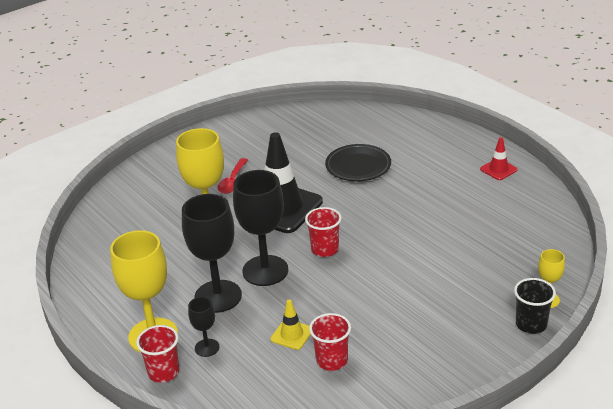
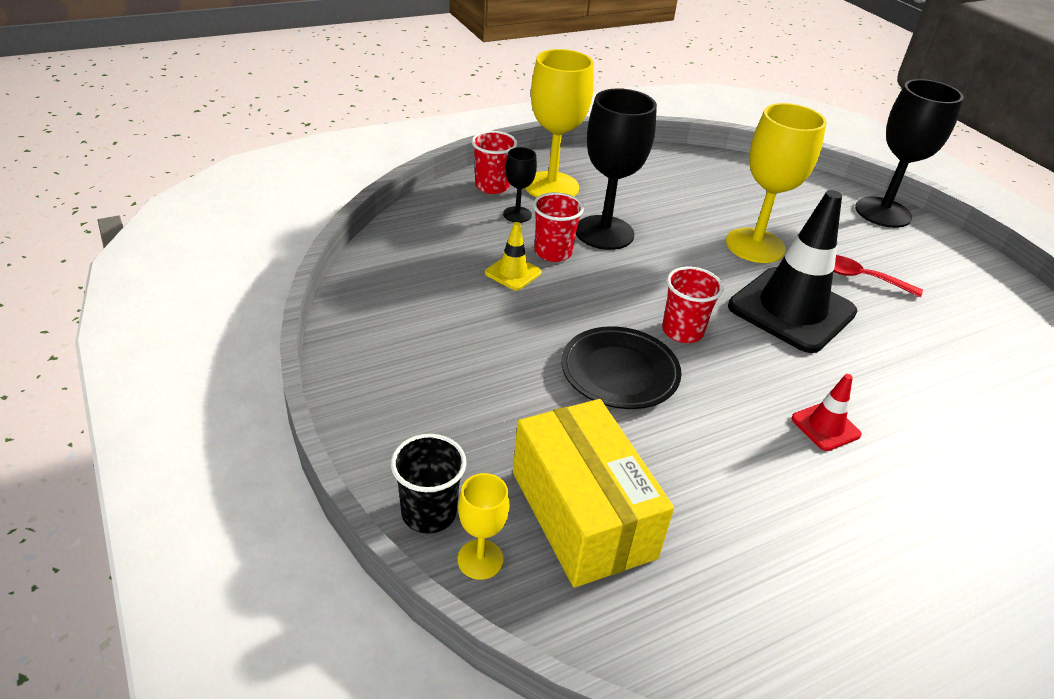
camera: 95 degrees right, 5 degrees up
black goblet [233,170,288,286] -> black goblet moved to [855,79,964,228]
red cup [309,313,351,371] -> red cup moved to [533,192,584,262]
black plate [325,144,391,181] -> black plate moved to [561,326,681,409]
red traffic cone [480,137,517,180] -> red traffic cone moved to [791,374,862,451]
none -> yellow box [513,399,674,588]

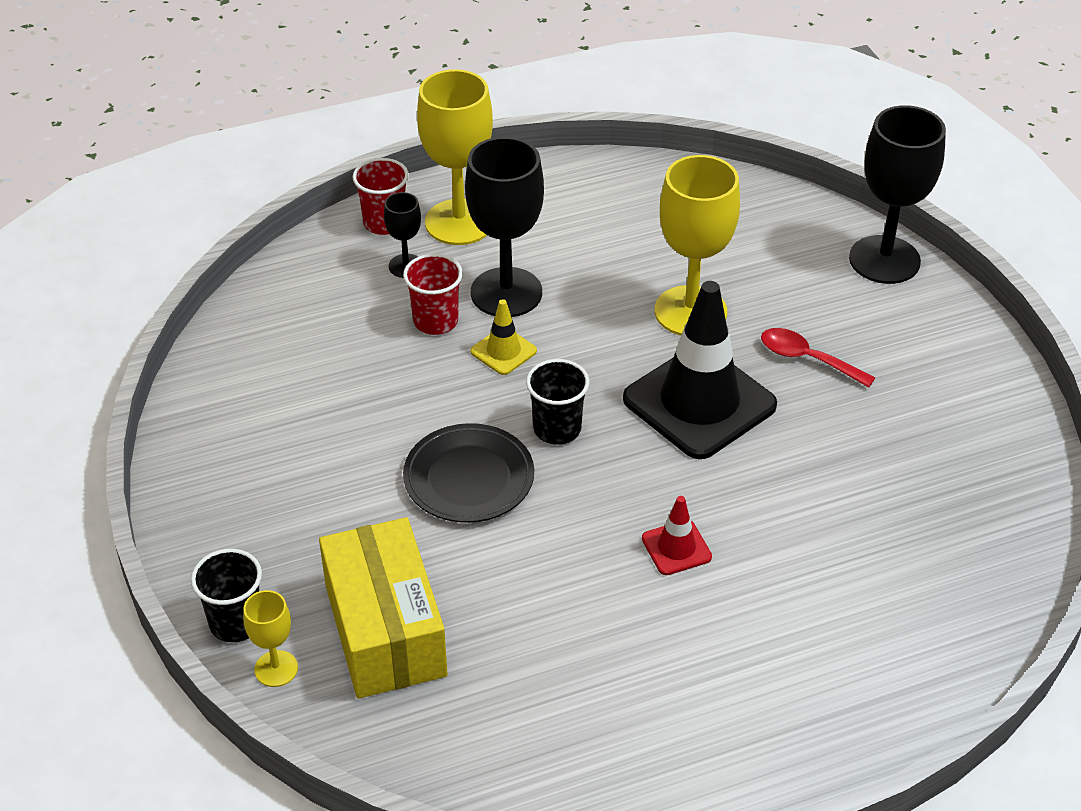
camera: 10 degrees right, 5 degrees up
yellow traffic cone [485,222,542,290] -> yellow traffic cone moved to [471,299,537,375]
red cup [662,266,723,343] -> black cup [526,359,590,444]

